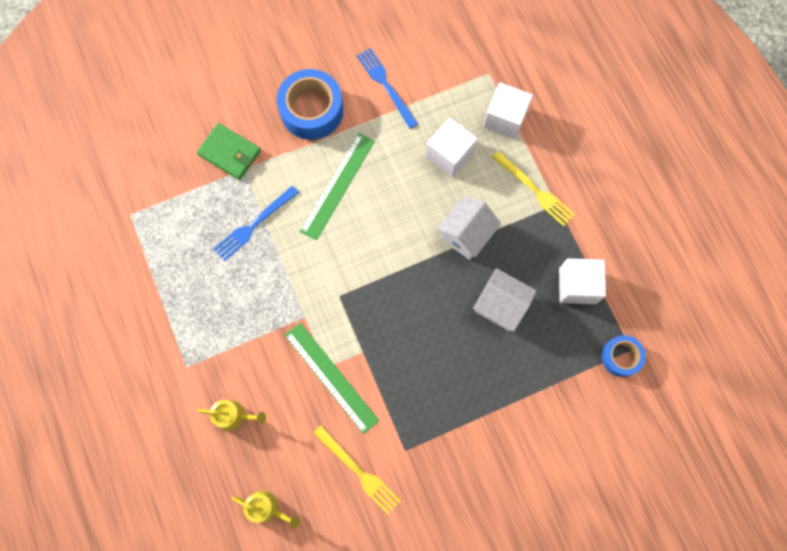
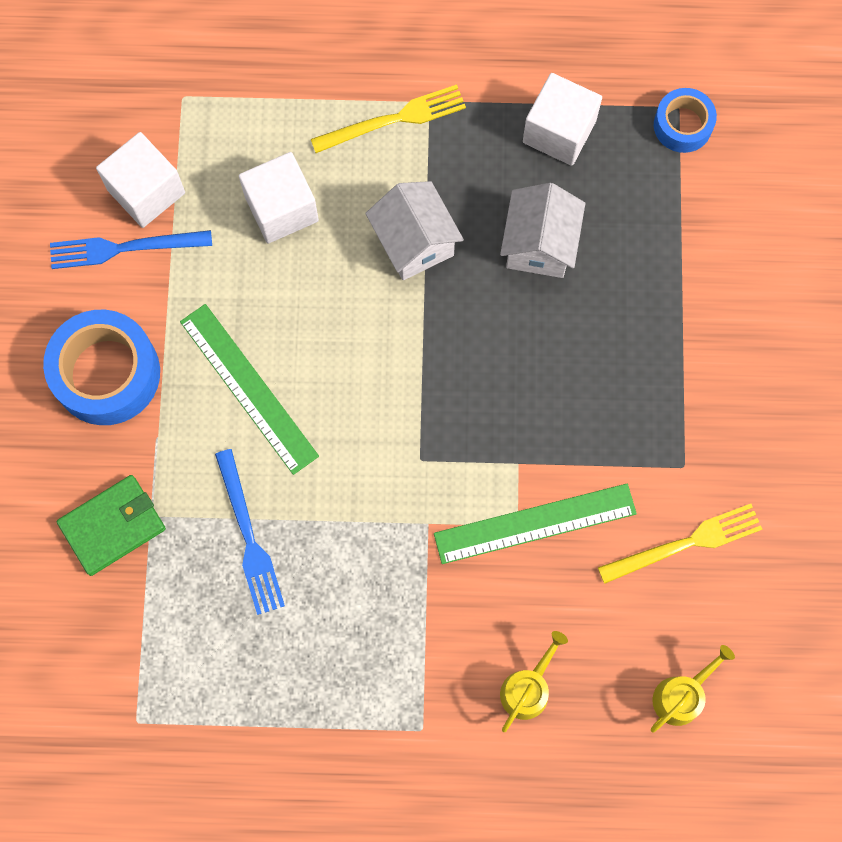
camera: 65 degrees left, 0 degrees up
white house [473,268,537,332] -> white house turned 45 degrees counterclockwise [500,183,585,278]
white cube [483,82,533,139] -> white cube moved to [96,132,185,228]

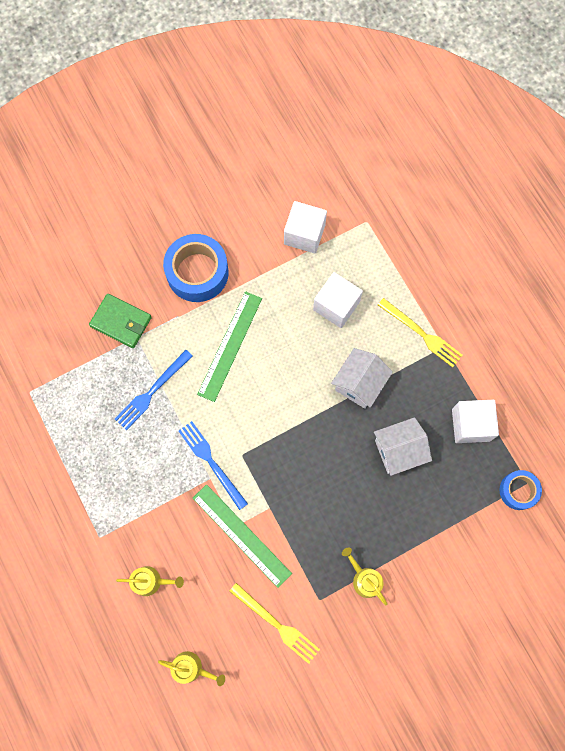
camera: 60 degrees right, 0 degrees up
blue fork [50,230,212,269] -> blue fork moved to [179,421,248,510]
none -> yellow watering can [342,547,388,605]

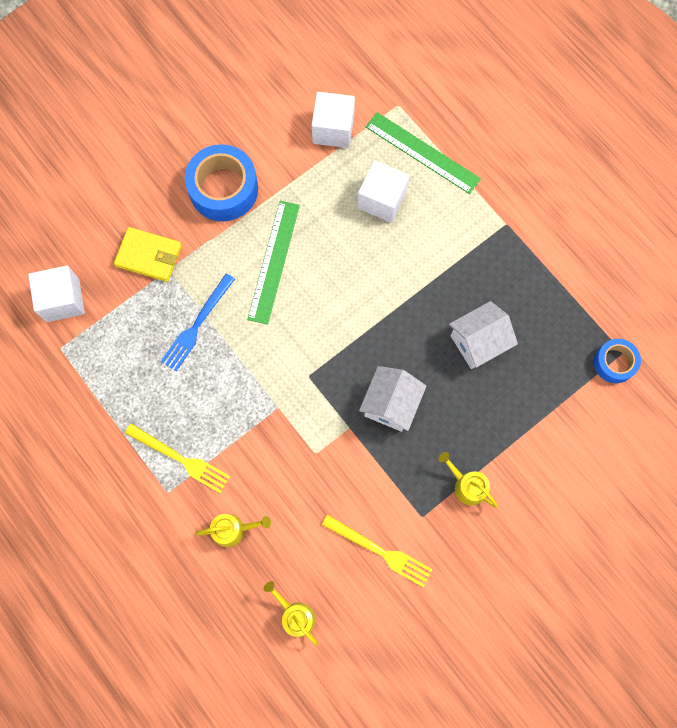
camera: 10 degrees left, 0 degrees up
green wallet [89,294,152,348] -> yellow wallet [114,227,182,282]
yellow watering can [158,651,225,686] -> yellow watering can turned 135 degrees counterclockwise [264,581,318,646]
blue fork [179,421,248,510] -> none
green ruler [193,484,292,588] -> green ruler moved to [366,112,481,194]
white house [331,348,393,409] -> white house moved to [359,366,426,432]
yellow fork [378,298,463,368] -> yellow fork moved to [125,423,230,493]
white cube [452,400,499,443] -> white cube moved to [28,266,85,322]

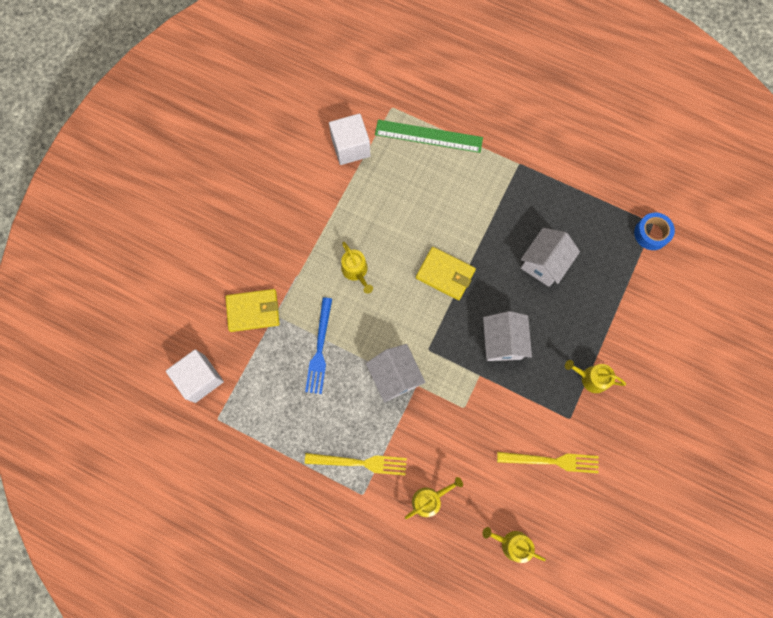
camera: 25 degrees left, 0 degrees up
blue tape [185,144,258,221] -> none
green ruler [247,201,300,325] -> yellow watering can [341,242,373,294]
white cube [358,160,409,223] -> none
none -> white house [366,344,426,402]
none -> yellow wallet [416,247,476,300]

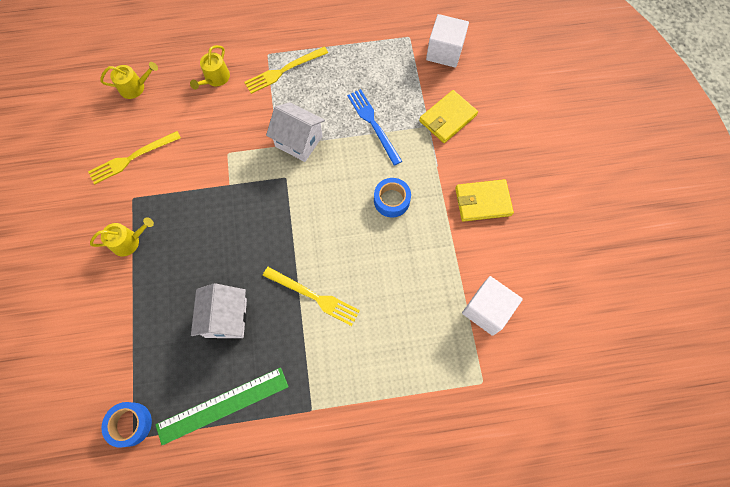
camera: 145 degrees right, 5 degrees down
yellow watering can [341,242,373,294] -> blue tape [374,178,411,217]
green ruler [375,120,483,153] -> green ruler moved to [155,368,289,445]
yellow wallet [416,247,476,300] -> yellow wallet moved to [455,179,514,222]
white house [483,311,532,361] -> none
none -> yellow fork [263,267,360,326]

